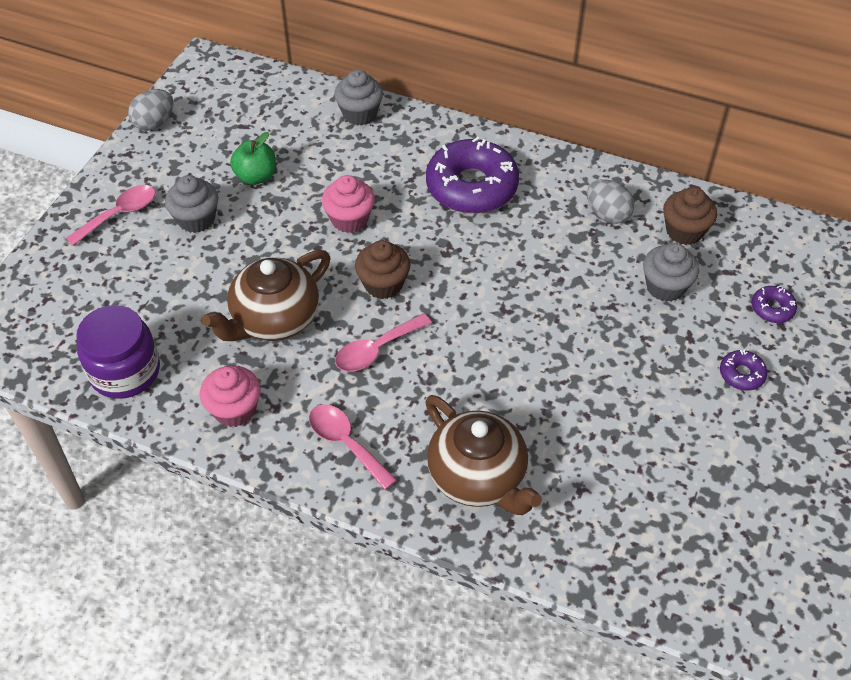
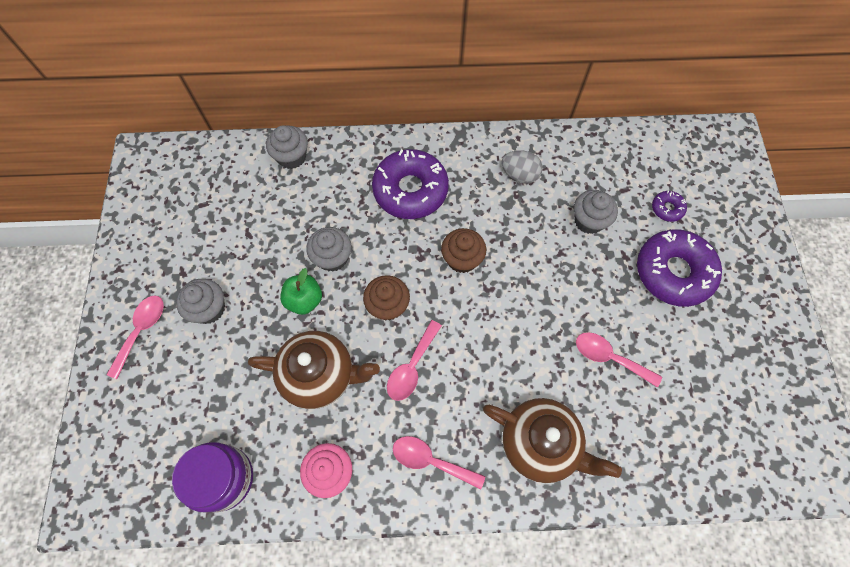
camera: 25 degrees left, 15 degrees up
grey egg [128,89,174,131] -> none
brown teapot [202,250,330,341] -> brown teapot turned 105 degrees counterclockwise [248,331,380,409]
green apple [230,132,276,185] -> green apple moved to [280,268,322,315]
pink cupcake [322,175,375,233] -> grey cupcake [306,227,352,272]
brown cupcake [663,187,717,245] -> brown cupcake moved to [441,228,486,273]
purple donut [720,350,767,390] -> purple donut [637,229,722,307], size x2.28
none -> pink spoon [576,332,662,388]

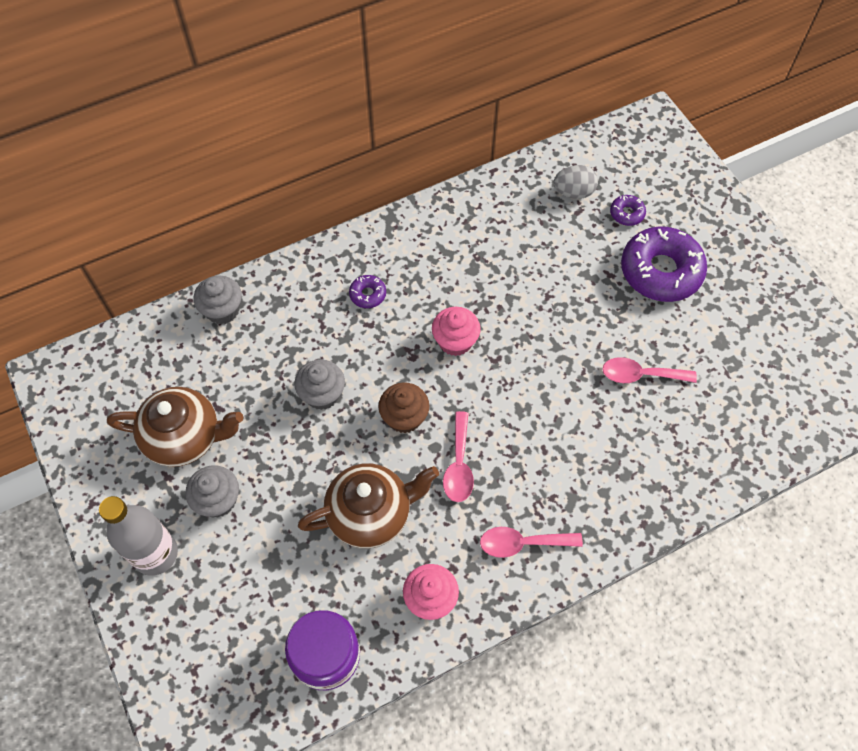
camera: 25 degrees left, 5 degrees down
pink spoon [107,295,164,379] -> grey bottle [99,496,178,576]
green apple [280,268,322,315] -> none
purple donut [372,149,449,219] -> purple donut [349,275,386,308], size x0.44
brown cupcake [441,228,486,273] -> pink cupcake [432,307,481,356]
brown teapot [483,398,622,483] -> brown teapot moved to [107,387,243,467]
grey egg [501,150,543,184] -> grey egg moved to [554,165,598,199]
grey cupcake [574,190,618,234] -> none

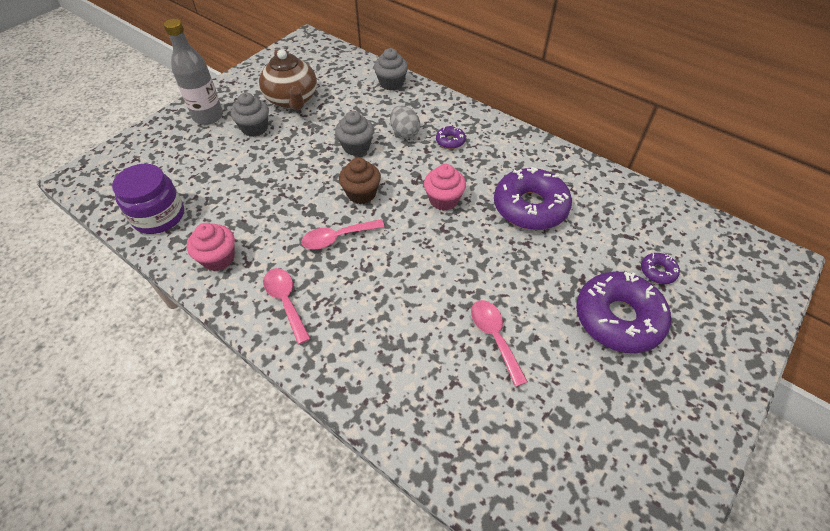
camera: 65 degrees right, 10 degrees down
brown teapot [298,463,439,548] -> none
grey egg [554,165,598,199] -> grey egg moved to [390,105,420,138]
none -> purple donut [494,167,572,230]

